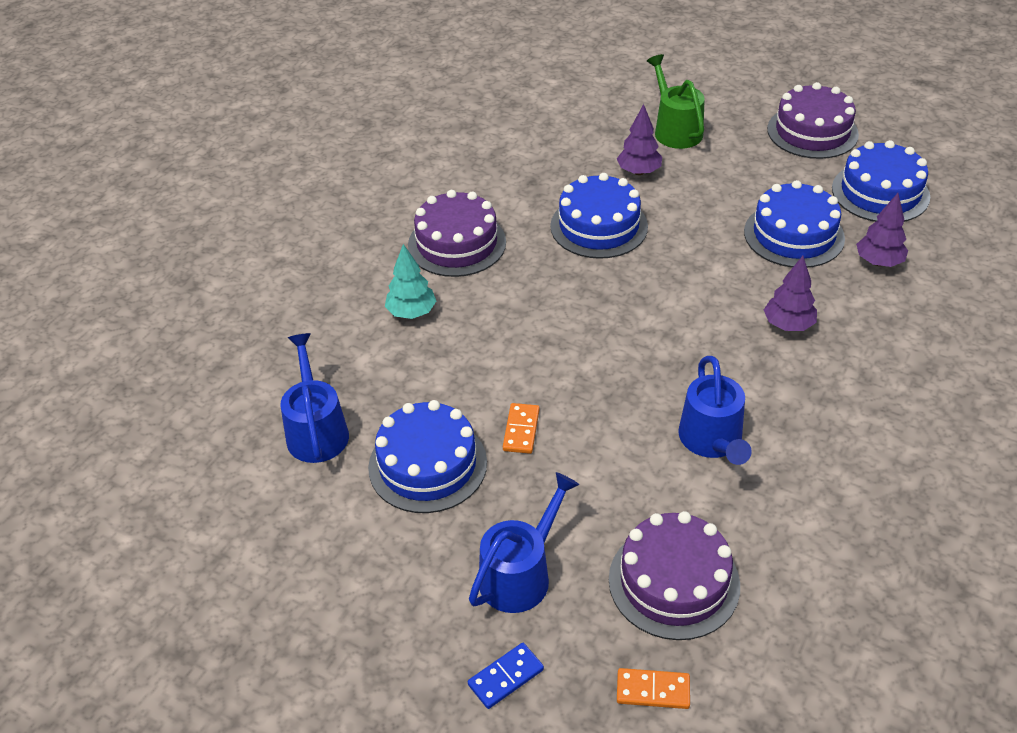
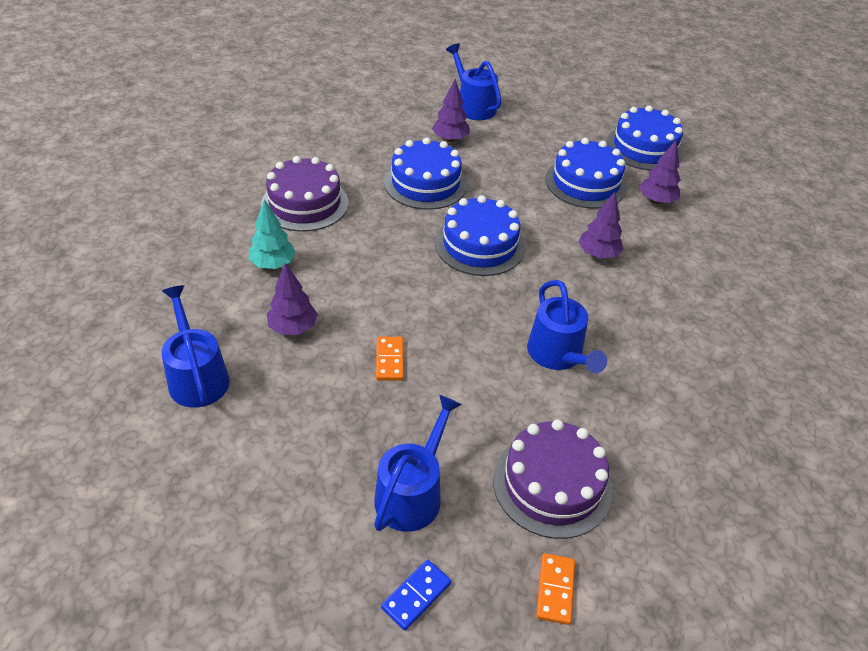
camera: 15 degrees left, 0 degrees up
blue cake [368,400,487,513] -> blue cake moved to [435,195,525,276]
orange domino [617,668,690,709] -> orange domino turned 75 degrees counterclockwise [536,553,575,625]
green watering can [647,54,705,149] -> blue watering can [446,43,502,120]
purple cake [767,82,859,159] -> none
none -> purple tree [267,262,318,335]

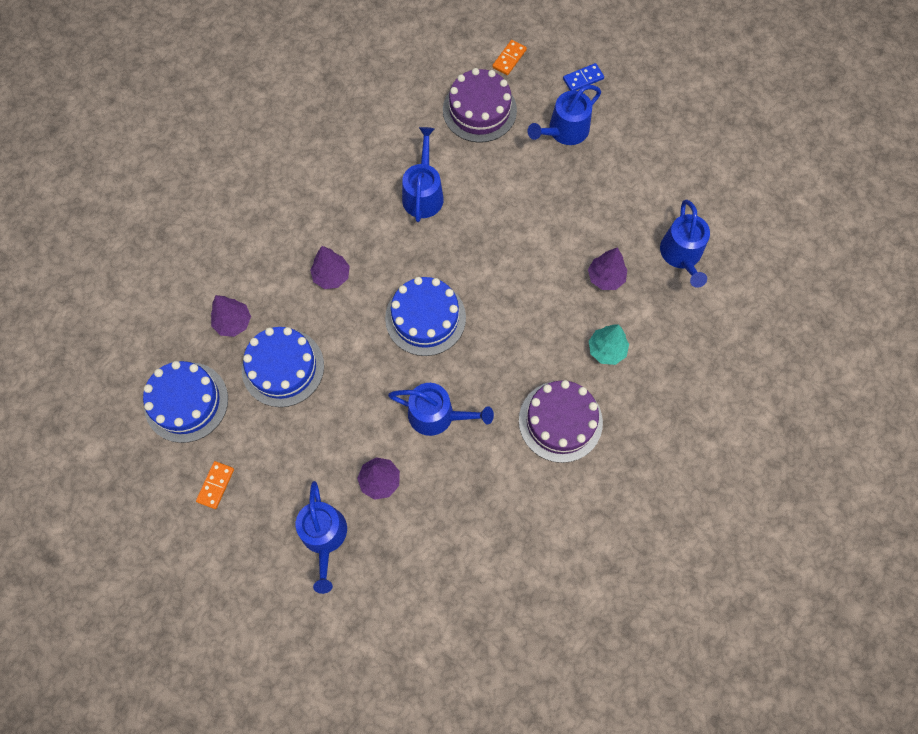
camera: 155 degrees left, 25 degrees up
orange domino [376,337,404,381] -> orange domino moved to [196,461,234,509]
blue cake [384,138,467,210] -> blue watering can [388,383,494,436]

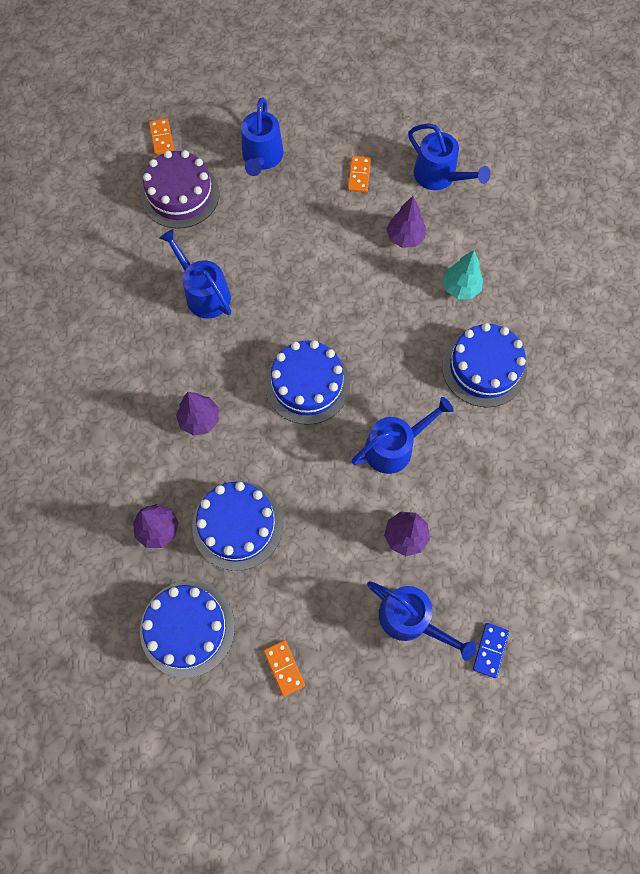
camera: 45 degrees left, 0 degrees up
purple cake [519,380,603,463] -> blue cake [442,323,527,407]
blue domino [563,63,604,91] -> blue domino moved to [473,623,509,678]
none -> orange domino [348,156,371,193]

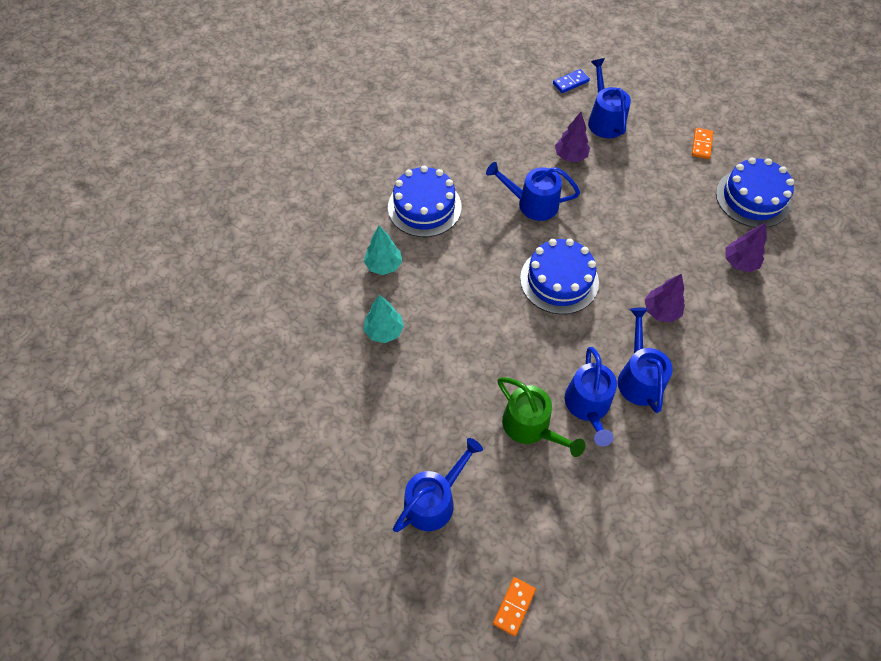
camera: 140 degrees left, 10 degrees down
purple cake [141,150,219,229] -> none
blue cake [192,481,283,571] -> none
orange domino [348,156,371,193] -> none
purple tree [386,196,426,248] -> turquoise tree [364,295,404,343]
blue watering can [408,123,490,190] -> blue watering can moved to [618,308,673,413]
none -> green watering can [498,377,585,457]

